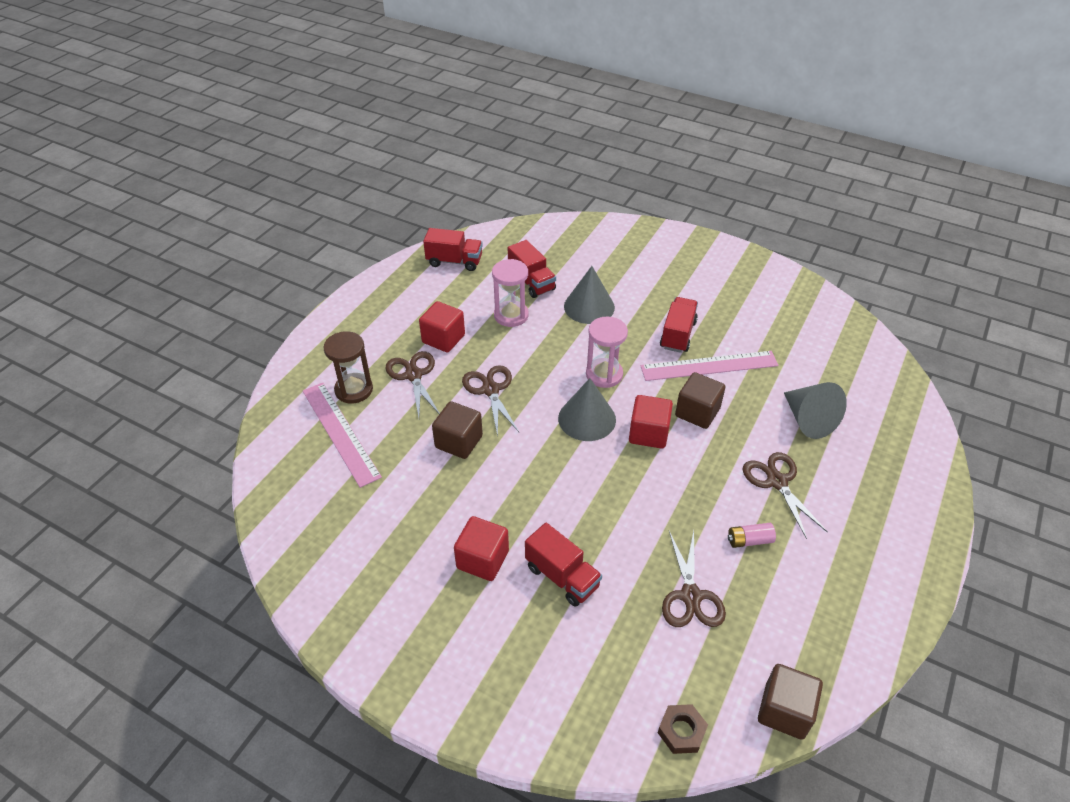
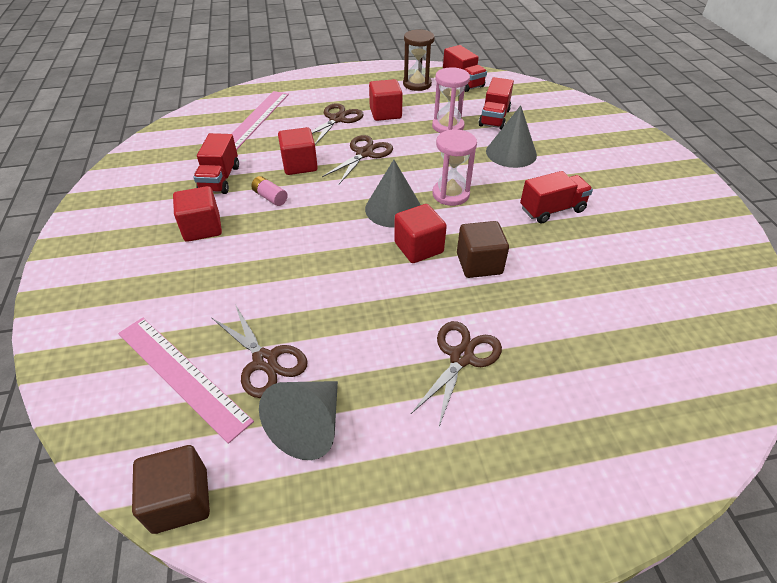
camera: 50 degrees right, 0 degrees up
brown hourglass [324,331,373,404] -> brown hourglass moved to [403,29,435,91]
brown cube [432,401,483,459] -> red cube [278,127,318,175]
red truck [525,523,602,607] -> red truck moved to [193,133,239,194]
pink ruler [640,351,779,381] -> pink ruler moved to [118,318,254,444]
brown nut [658,704,708,754] -> none
brown scissors [662,531,726,627] -> brown scissors turned 90 degrees counterclockwise [212,304,308,398]
pink battery [728,523,776,548] -> pink battery moved to [251,176,288,206]
grey cone [784,382,847,439] -> grey cone moved to [259,381,338,460]

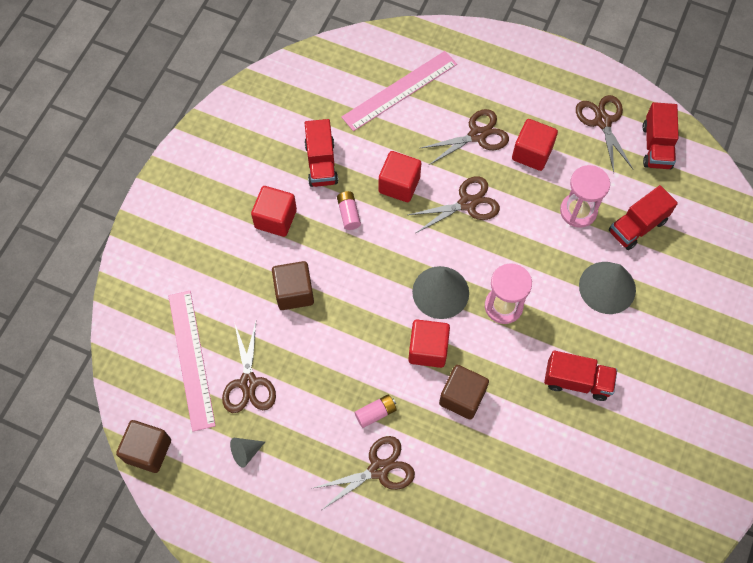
camera: 35 degrees right, 20 degrees up
red truck [193,133,239,194] -> red truck turned 45 degrees counterclockwise [305,119,338,187]
grey cone [259,381,338,460] -> grey cone [230,438,265,468], size x0.51
brown hourglass [403,29,435,91] -> brown scissors [576,95,634,172]
none -> brown cube [272,261,314,310]
none -> pink battery [355,394,396,428]

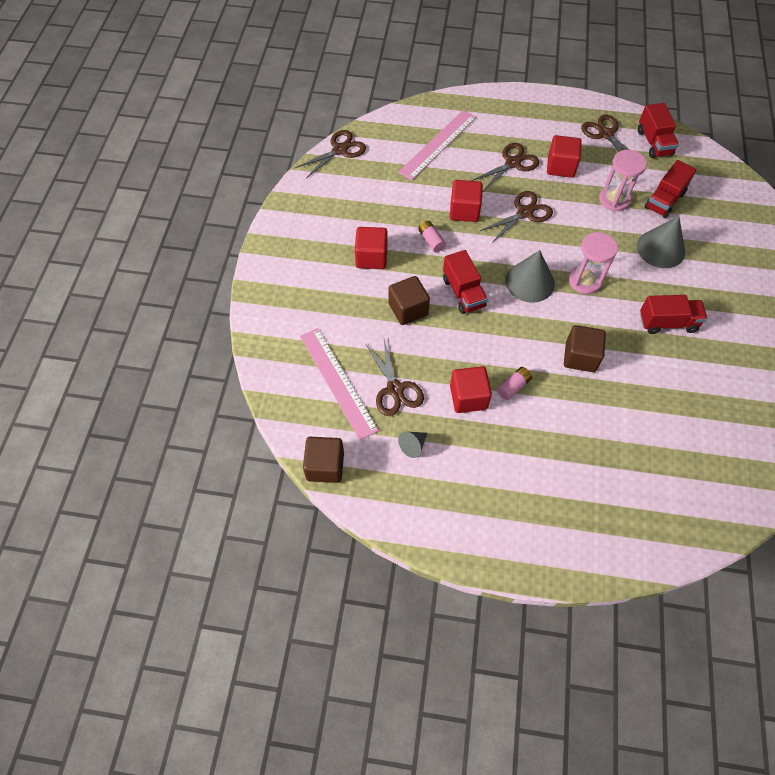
camera: 15 degrees left, 5 degrees down
red truck [305,119,338,187] -> red truck moved to [443,250,488,314]
brown scissors [311,436,415,510] -> brown scissors moved to [295,130,366,178]
red cube [408,320,450,368] -> red cube moved to [450,366,492,413]

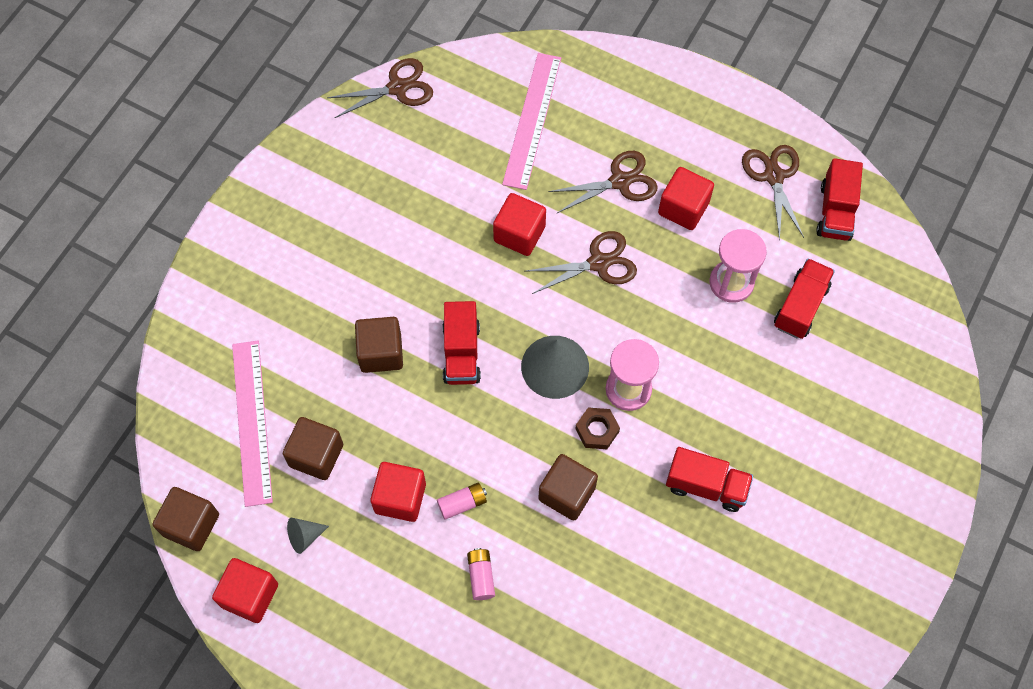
camera: 20 degrees right, 5 degrees up
red cube [355,227,387,269] -> red cube moved to [212,558,278,623]
brown scissors [365,339,424,416] -> brown cube [283,417,343,480]
pink ruler [398,110,477,180] -> pink ruler turned 45 degrees counterclockwise [502,53,561,190]
pink battery [418,221,446,252] -> pink battery moved to [467,548,495,600]
grey cone [637,216,685,268] -> none
red truck [645,160,696,218] -> red truck turned 150 degrees clockwise [774,258,835,339]
none -> brown nut [575,407,620,449]

